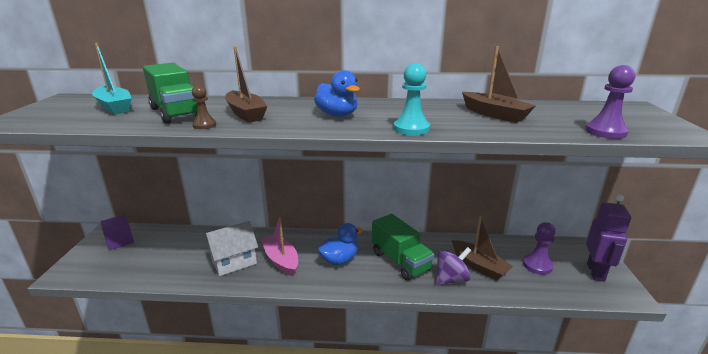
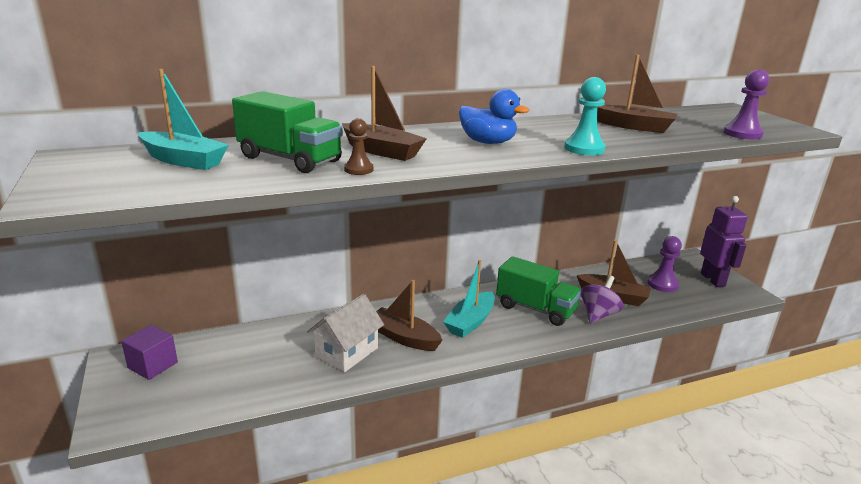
camera: 25 degrees left, 0 degrees up
pink boat [261,217,298,276] -> brown boat [376,280,442,351]
blue duck [318,223,363,265] -> turquoise boat [443,260,495,338]

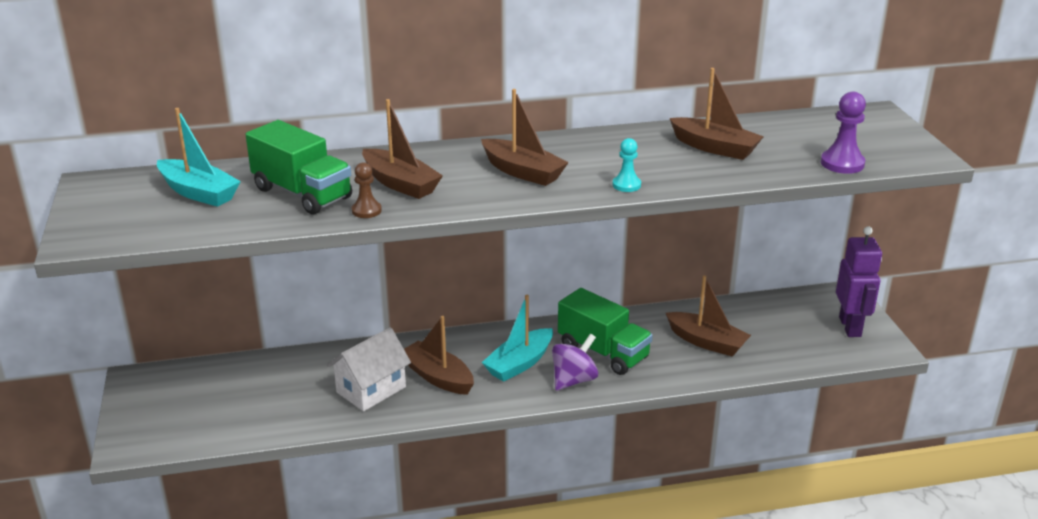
camera: 10 degrees right, 5 degrees up
purple cube [121,325,178,380] -> none
blue duck [459,89,529,144] -> brown boat [481,89,569,186]
turquoise pawn [564,77,606,155] -> turquoise pawn [613,138,641,192], size x0.64
purple spinning top [581,276,623,323] -> purple spinning top moved to [552,334,598,391]
purple pawn [647,236,682,292] -> none

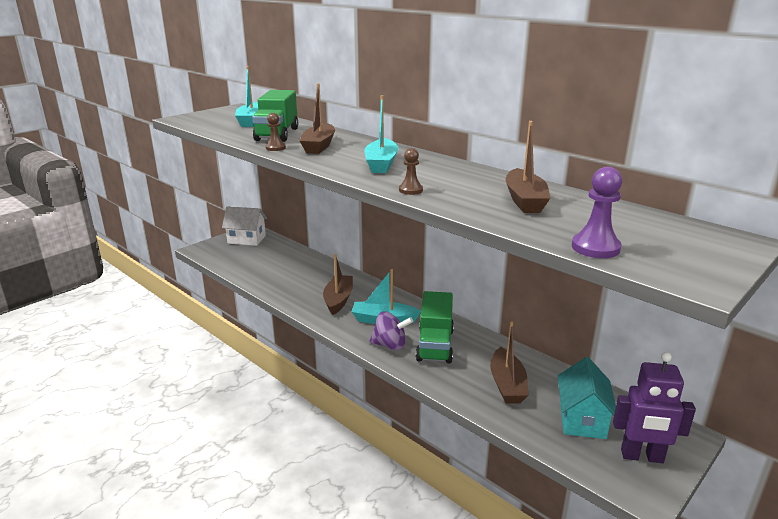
camera: 55 degrees right, 5 degrees down
white house [327,327,411,411] -> white house moved to [222,206,267,246]
brown boat [481,89,569,186] -> turquoise boat [364,95,399,173]
turquoise pawn [613,138,641,192] -> brown pawn [399,148,423,195]
purple robot [836,226,882,337] -> purple robot turned 45 degrees clockwise [613,352,696,463]
none -> turquoise house [558,357,616,439]

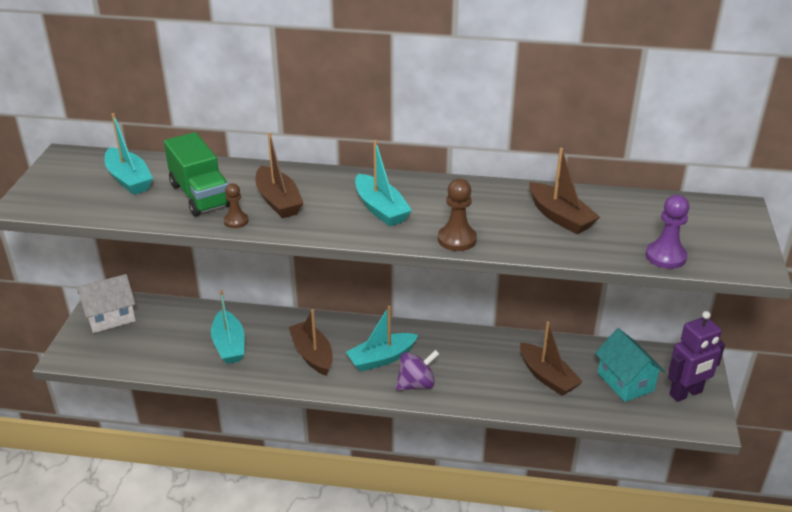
camera: 35 degrees left, 10 degrees up
brown pawn [399,148,423,195] -> brown pawn [438,179,477,251], size x1.56
green truck [416,291,454,363] -> none
none -> turquoise boat [211,290,245,364]

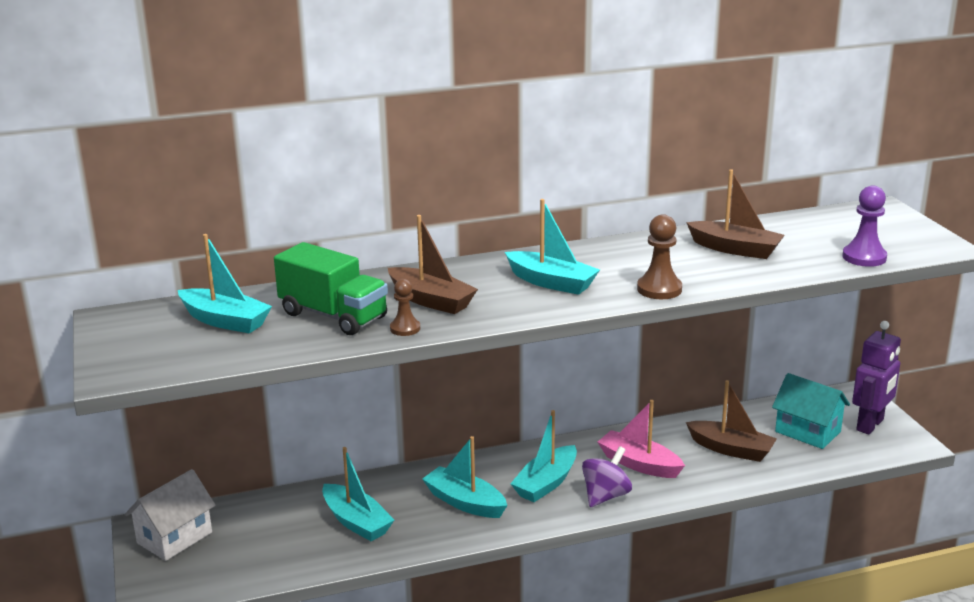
camera: 25 degrees left, 10 degrees down
brown boat [289,310,333,376] -> turquoise boat [422,436,508,518]
none -> pink boat [598,400,685,478]

